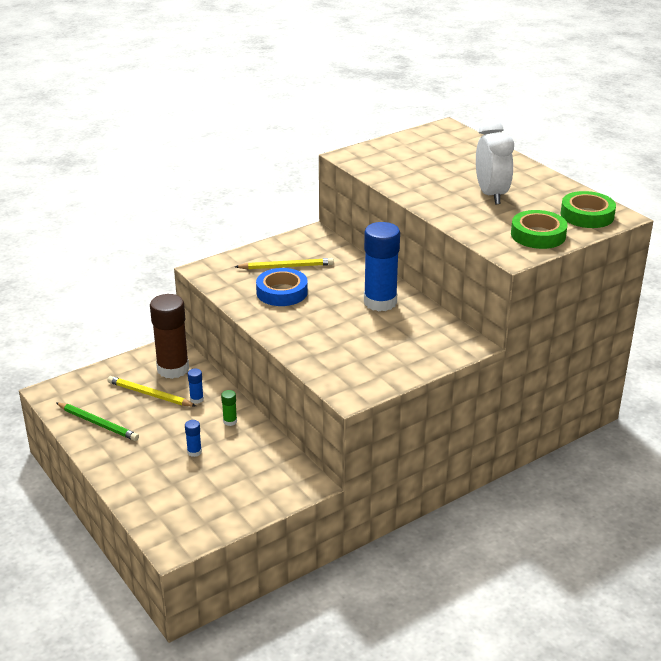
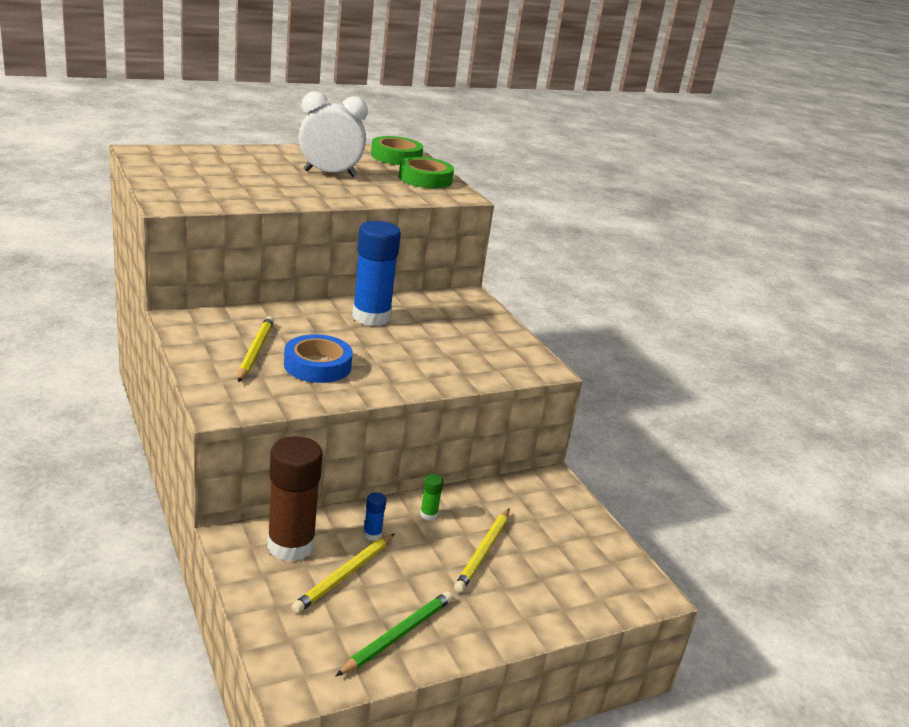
camera: 85 degrees left, 5 degrees down
blue glue stick [185,420,202,457] -> yellow pencil [454,508,510,593]

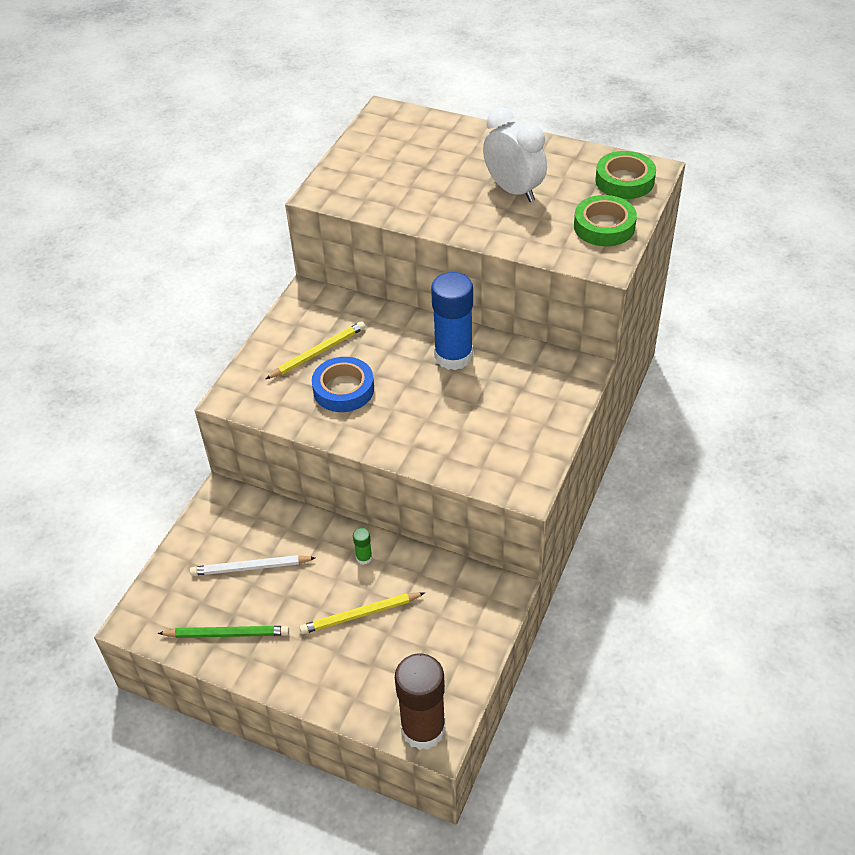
camera: 55 degrees right, 20 degrees up
brown glue stick [267,436,323,561] -> brown glue stick moved to [395,653,446,750]
yellow pencil [292,533,395,613] -> white pencil [190,555,315,576]
blue glue stick [363,492,386,541] -> none

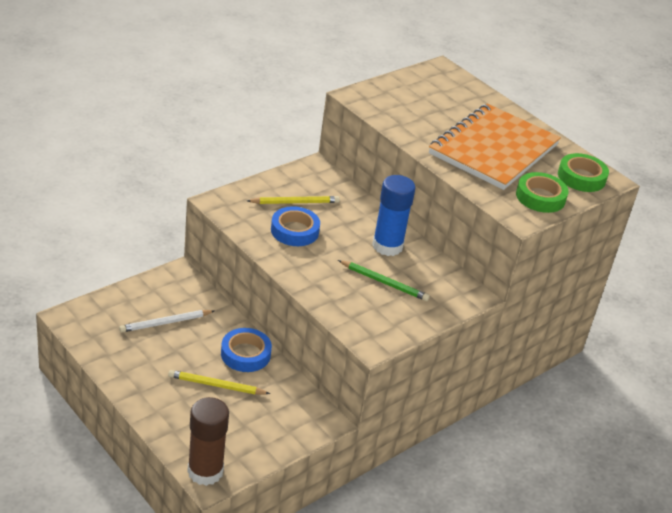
camera: 20 degrees right, 10 degrees down
green pencil [158,626,289,638] -> green pencil moved to [338,260,430,301]
white pencil [190,555,315,576] -> white pencil turned 45 degrees counterclockwise [119,310,214,333]
green glue stick [353,528,372,565] -> blue tape [221,328,272,372]
white clock [483,107,547,202] -> orange notebook [429,104,561,190]

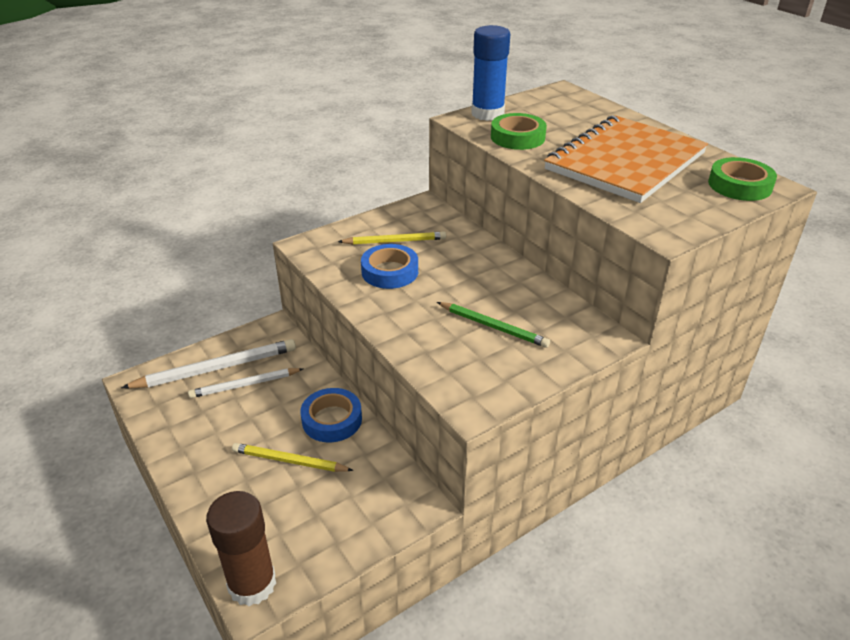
camera: 10 degrees right, 0 degrees up
blue glue stick [372,175,416,256] -> blue glue stick moved to [471,25,510,121]
green tape [516,172,569,213] -> green tape moved to [491,113,547,150]
none -> white pencil [121,339,296,389]

